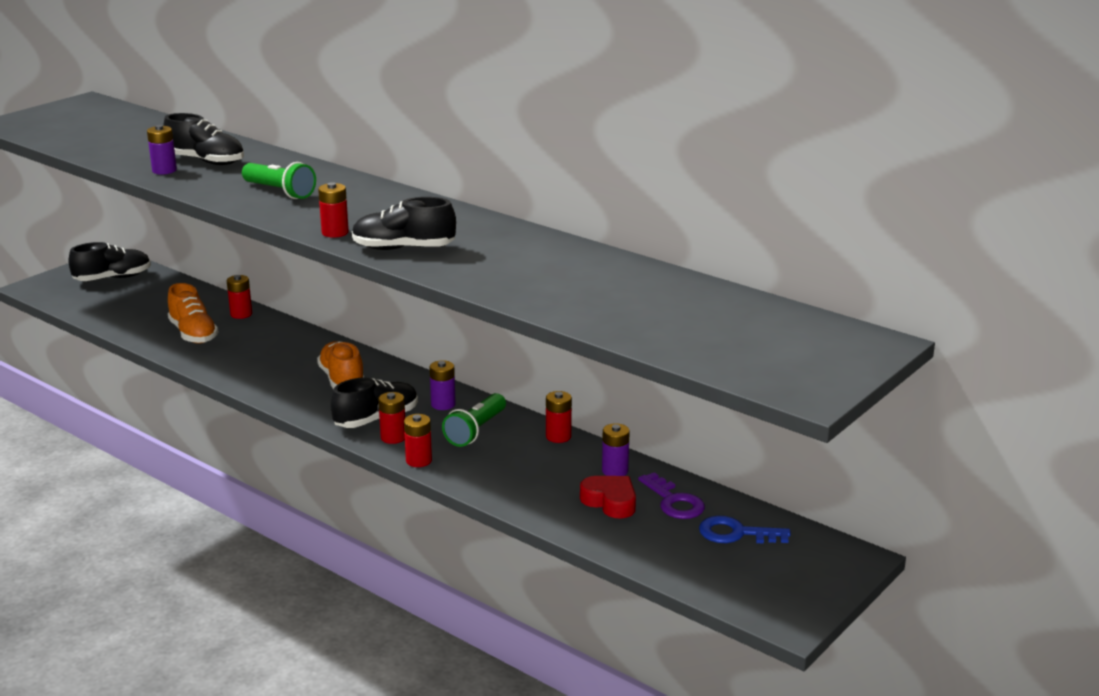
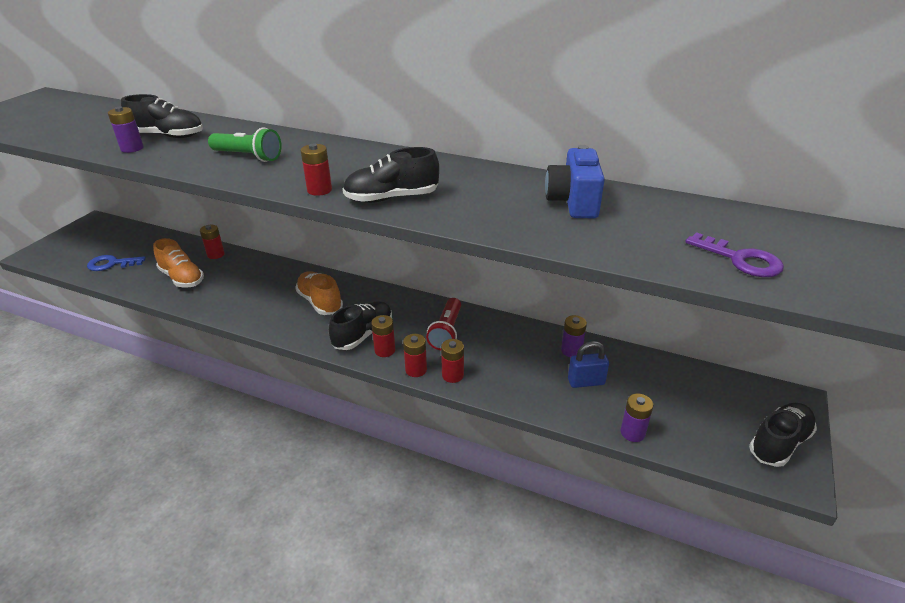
camera: 15 degrees left, 10 degrees up
black shoe [68,242,151,281] -> black shoe moved to [749,403,817,467]
purple battery [429,360,456,410] -> purple battery moved to [621,394,653,442]
green flashlight [442,393,506,447] -> red flashlight [426,298,461,350]
red battery [546,391,572,443] -> red battery moved to [441,339,464,383]
red heart [580,476,636,519] -> blue padlock [568,341,609,388]
purple key [638,472,705,519] -> purple key moved to [685,232,784,277]
blue key [699,516,791,544] -> blue key moved to [87,255,146,271]
none -> blue camera [545,145,605,218]

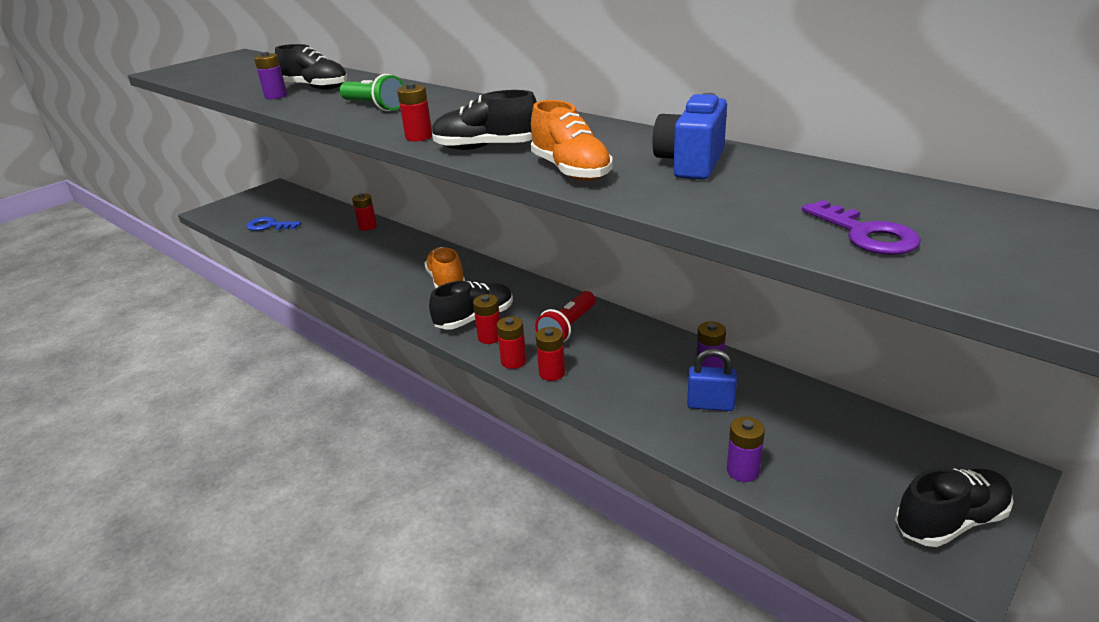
camera: 20 degrees right, 5 degrees down
orange shoe [153,238,204,287] -> orange shoe moved to [531,100,613,181]

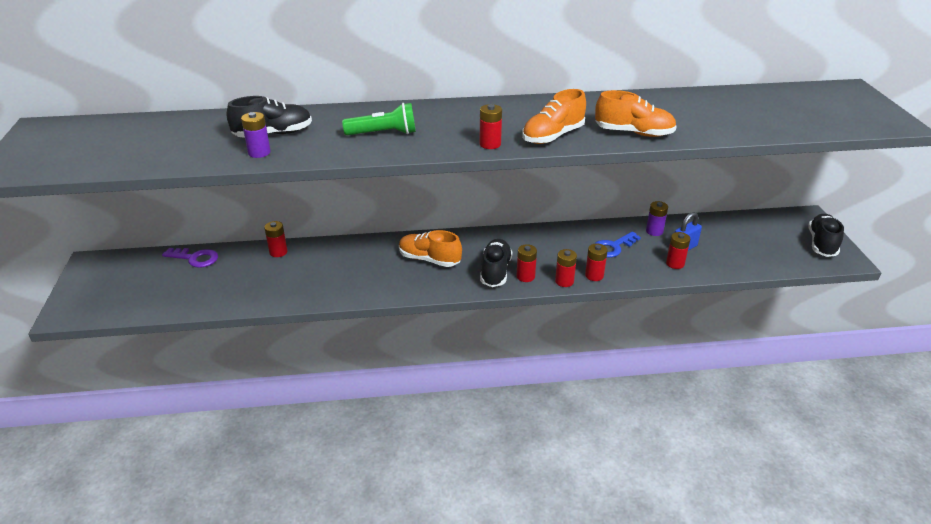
camera: 50 degrees left, 5 degrees up
blue key [246,217,302,231] -> blue key moved to [595,232,641,258]
black shoe [432,90,537,150] -> orange shoe [522,89,586,144]
red flashlight [535,291,595,342] -> none
blue camera [652,93,727,180] -> none
purple battery [727,417,765,482] -> none
purple key [802,200,921,255] -> purple key moved to [162,248,218,268]
none -> red battery [666,232,690,269]

